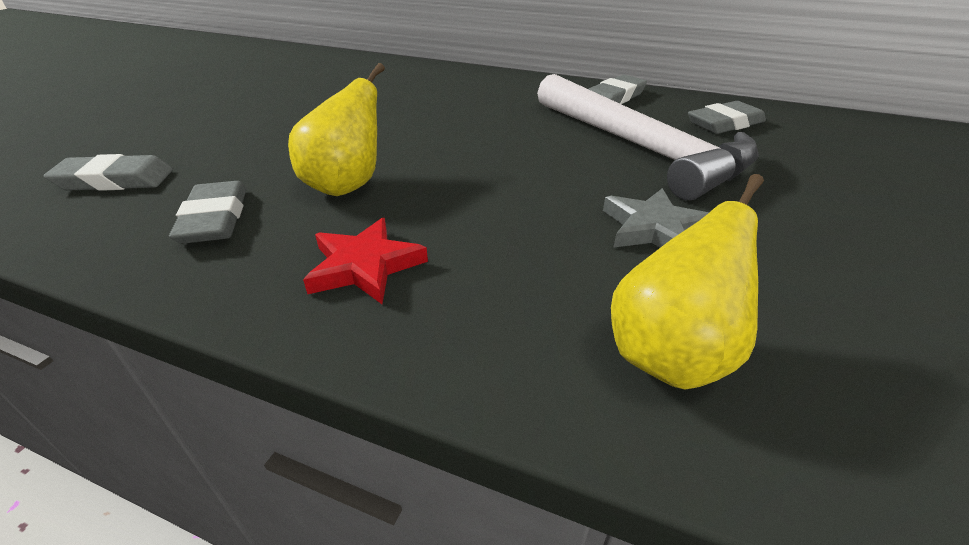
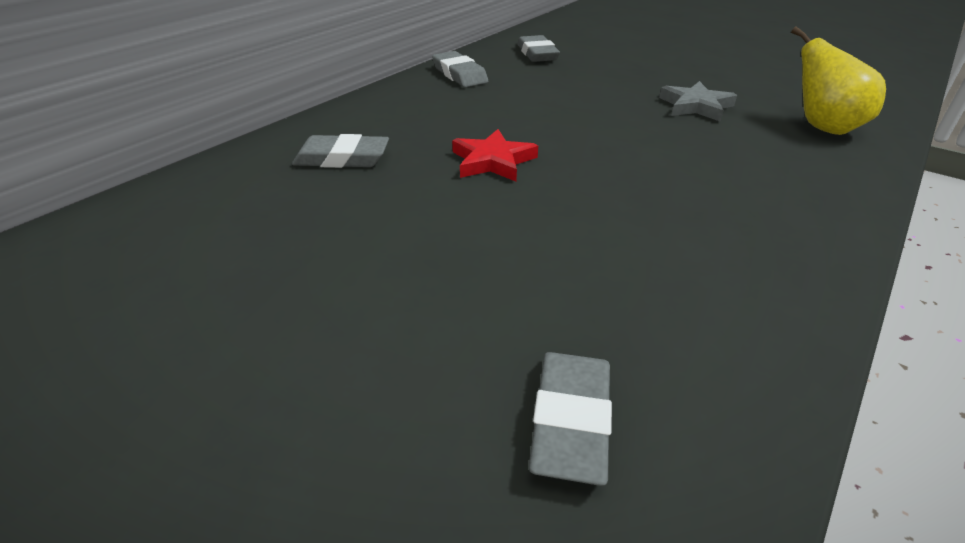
camera: 75 degrees left, 0 degrees up
grey eraser [169,181,247,244] -> grey eraser moved to [292,134,389,168]
yellow pear [288,63,385,196] -> none
red star [303,218,428,304] -> red star moved to [452,129,538,181]
white hammer [537,74,759,200] -> none

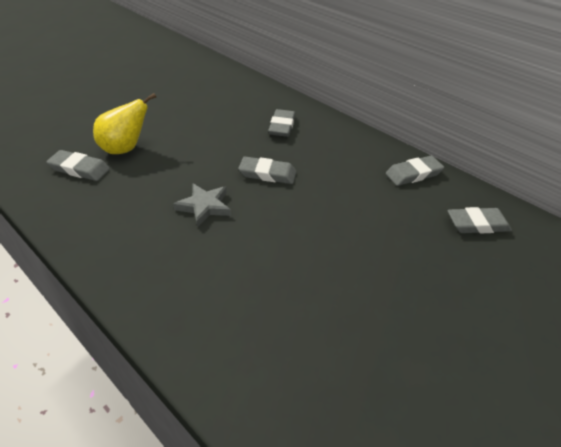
camera: 95 degrees right, 5 degrees up
red star [452,129,538,181] -> grey eraser [238,156,296,184]
grey star [659,81,737,122] -> grey star moved to [173,184,231,227]
yellow pear [791,26,886,135] -> yellow pear moved to [93,93,156,154]

